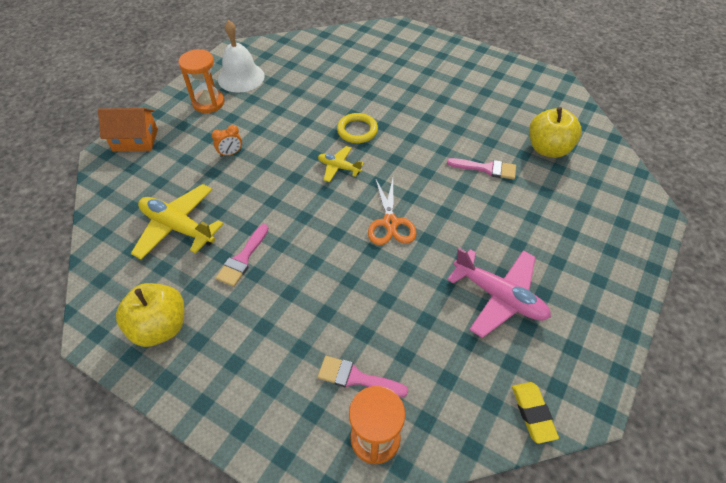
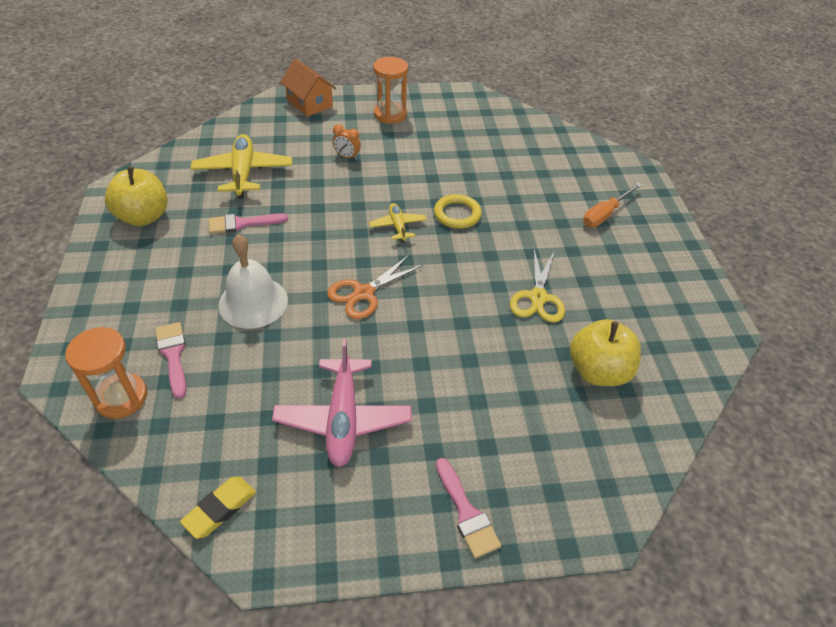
camera: 50 degrees right, 5 degrees down
white bell [218,20,265,93] -> white bell moved to [218,234,288,329]
pink brush [447,158,516,180] -> pink brush moved to [436,458,501,559]
none -> yellow scissors [510,249,565,323]
none -> orange screwdriver [583,183,642,227]

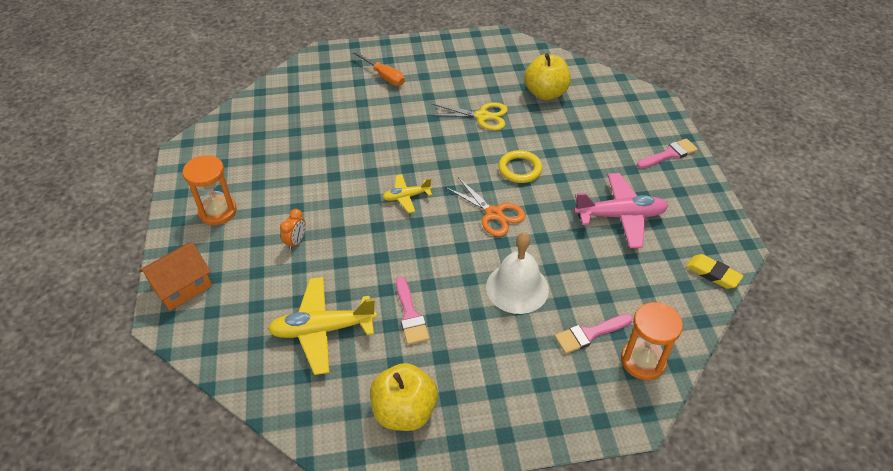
camera: 90 degrees left, 0 degrees up
yellow ring [434,194,482,229] -> yellow ring moved to [499,150,542,183]

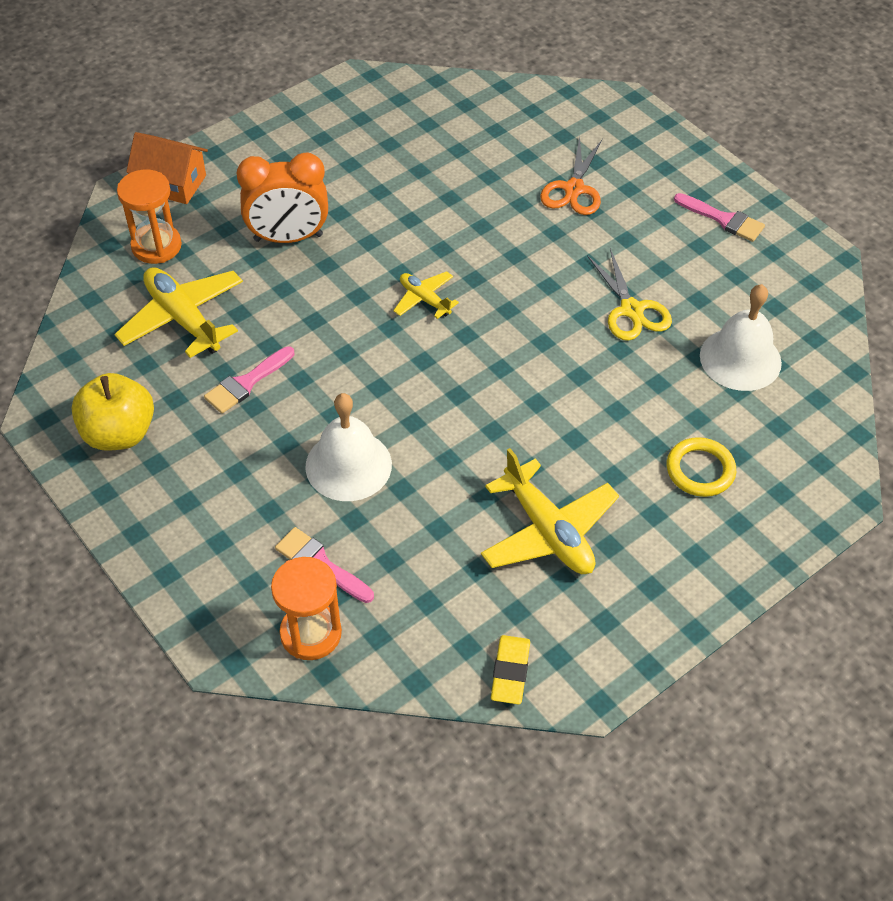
camera: 60 degrees right, 5 degrees up
orange hourglass [183,155,237,225] -> orange hourglass moved to [117,170,182,264]
orange clock [280,209,306,250] -> orange clock [236,152,328,243], size x2.19
orange screwdriver [351,50,405,86] -> none
orange scissors [445,177,526,237] -> orange scissors moved to [540,137,603,215]
yellow ring [499,150,542,183] -> yellow ring moved to [667,437,736,497]
yellow apple [524,53,571,100] -> white bell [700,284,782,391]
pink plane [574,173,668,248] -> yellow plane [481,448,619,574]
pink brush [637,138,698,168] -> pink brush moved to [674,193,765,242]

